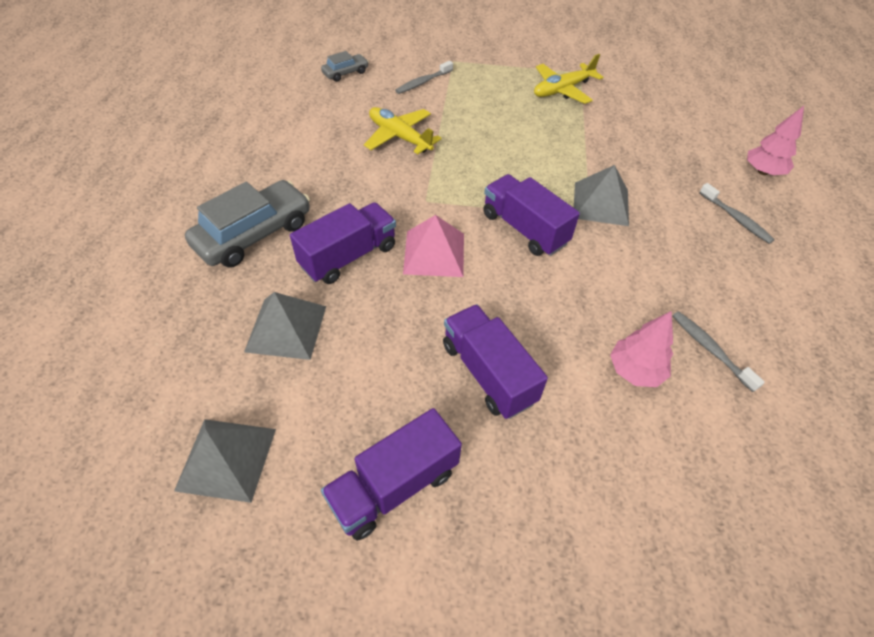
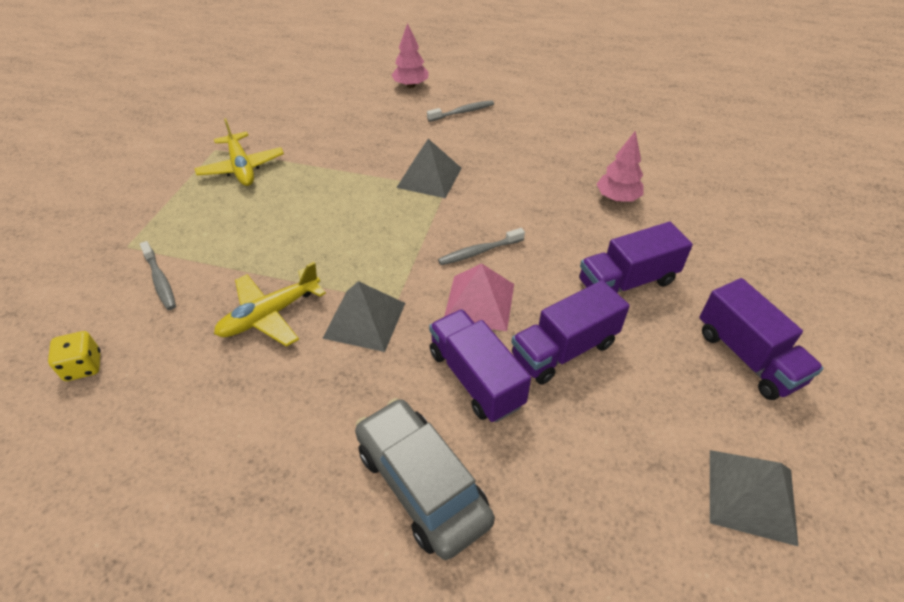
camera: 80 degrees left, 5 degrees down
grey pyramid [244,292,326,360] -> grey pyramid moved to [322,281,405,352]
grey car [321,51,369,82] -> yellow dice [48,331,101,381]
purple truck [483,174,580,256] -> purple truck moved to [511,280,630,385]
grey toothbrush [672,311,765,392] -> grey toothbrush moved to [438,228,525,265]

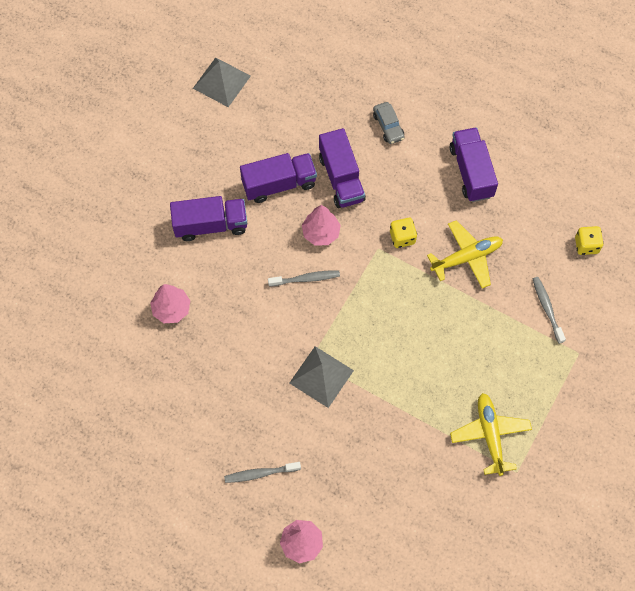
camera: 165 degrees left, 20 degrees up
grey pyramid [322,281,405,352] -> yellow dice [390,218,417,248]
grey car [355,398,495,560] -> grey car [373,102,405,144], size x0.51
pink pyramid [444,263,514,331] -> pink tree [302,205,341,245]
purple truck [699,278,824,400] -> purple truck moved to [450,127,498,202]

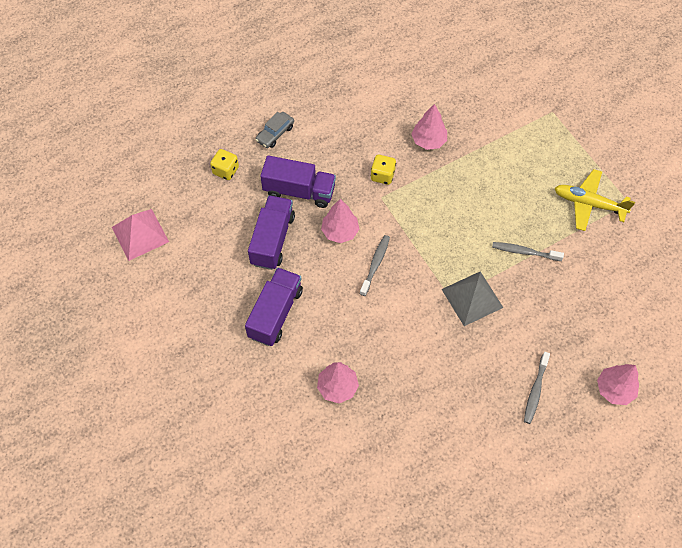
camera: 60 degrees left, 5 degrees down
grey pyramid [193,57,251,107] -> pink pyramid [112,209,169,261]
grey car [373,102,405,144] -> grey car turned 120 degrees clockwise [255,112,294,148]
yellow plane [427,220,503,289] -> pink tree [411,104,447,150]
purple truck [450,127,498,202] -> none
grey toothbrush [533,277,566,344] -> grey toothbrush moved to [492,242,564,261]
yellow dice [575,226,604,255] -> yellow dice moved to [210,149,239,180]

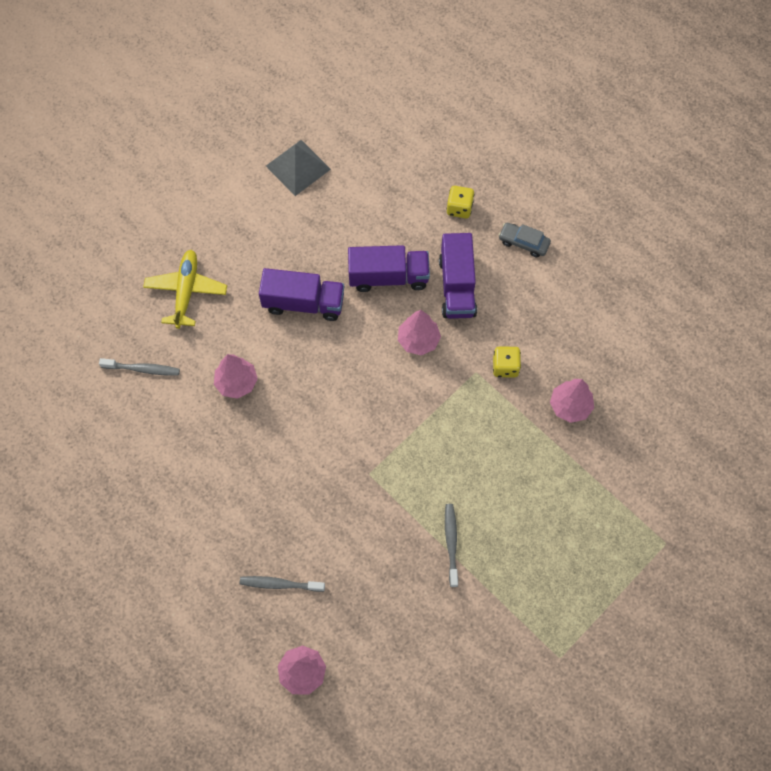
camera: 75 degrees right, 5 degrees up
pink pyramid [112,209,169,261] -> none
grey toothbrush [360,235,390,296] -> grey toothbrush moved to [99,358,180,375]
grey pyramid [442,271,503,326] -> grey pyramid moved to [266,140,331,196]
yellow plane [555,169,635,231] -> yellow plane moved to [143,250,227,329]

